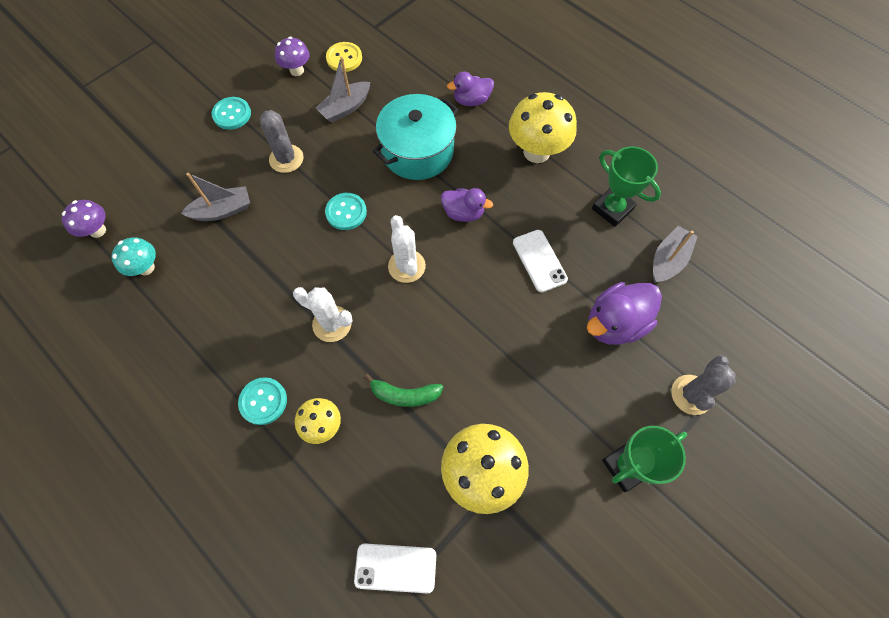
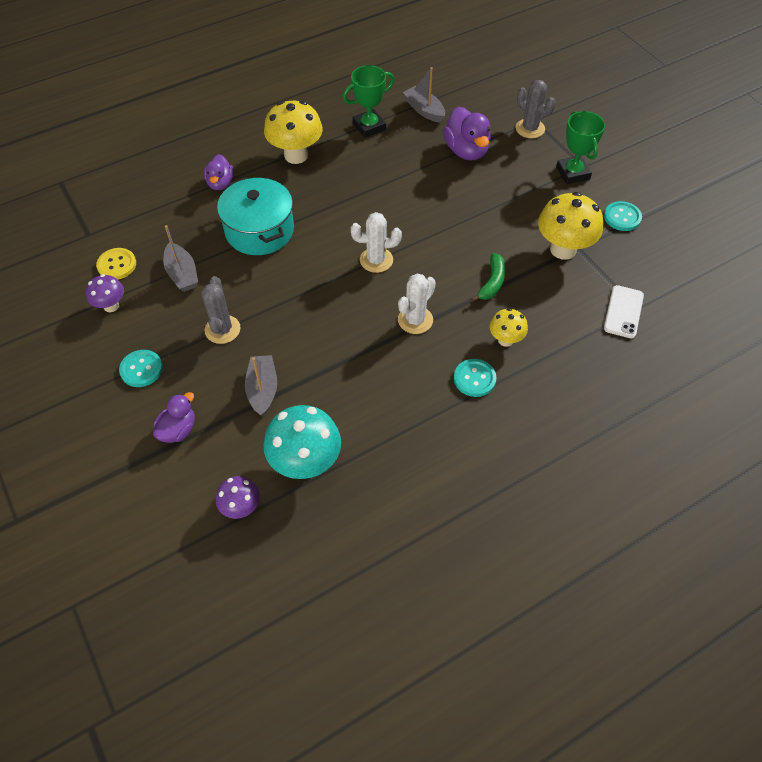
camera: 75 degrees left, 10 degrees down
turquoise mushroom [112,237,156,276] -> turquoise mushroom [263,405,341,479], size x1.79
grey cactus [260,110,304,173] -> grey cactus turned 75 degrees counterclockwise [201,276,240,344]
turquoise button [325,193,367,230] -> turquoise button moved to [604,201,642,231]
purple duck [441,188,493,222] -> purple duck moved to [153,392,195,443]
white phone [513,230,568,292] -> none

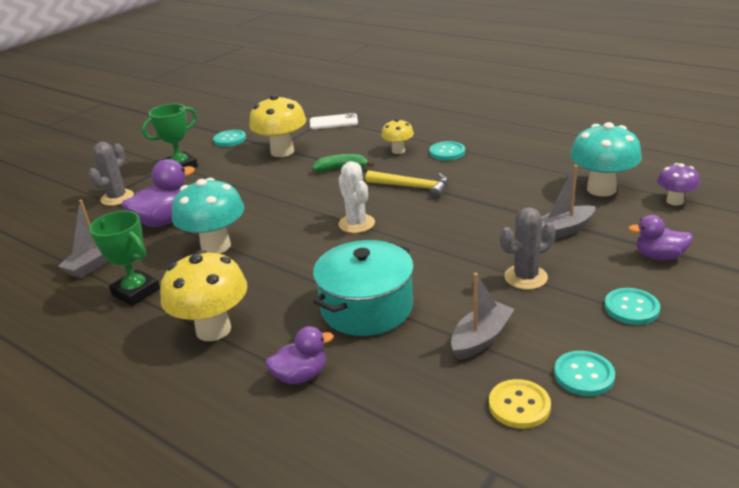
camera: 110 degrees left, 25 degrees down
purple mushroom [86,274,124,312] -> turquoise button [554,351,615,396]
white cactus [398,274,436,334] -> yellow hammer [366,170,448,199]
none -> turquoise mushroom [172,178,244,254]

